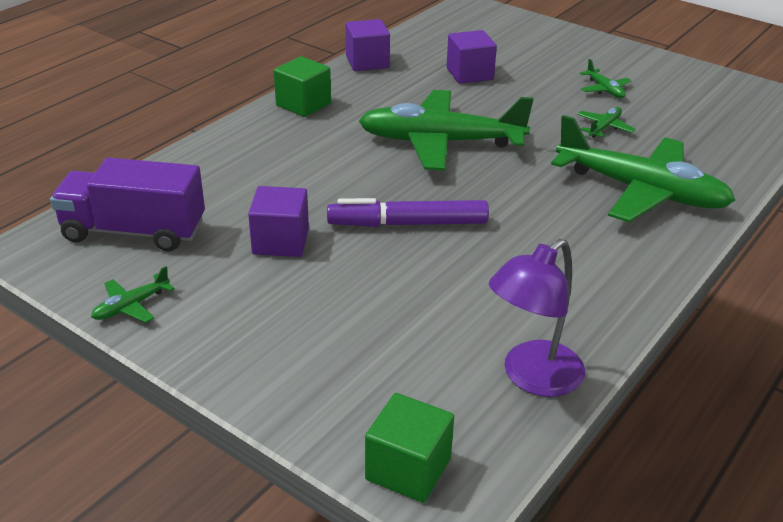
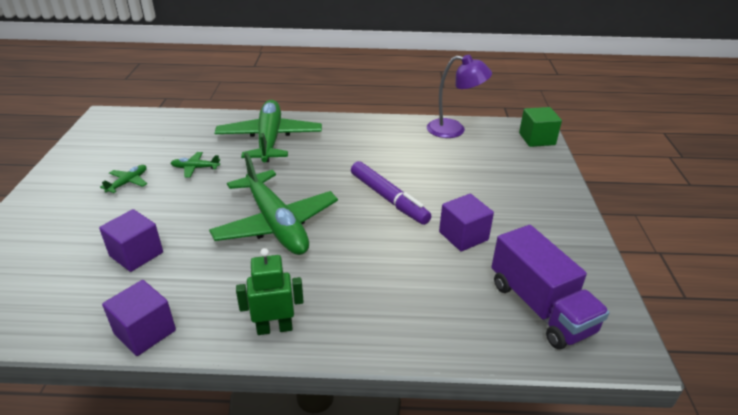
camera: 125 degrees left, 0 degrees up
green plane [91,266,175,323] -> none
green cube [274,56,331,117] -> green robot [236,248,304,335]

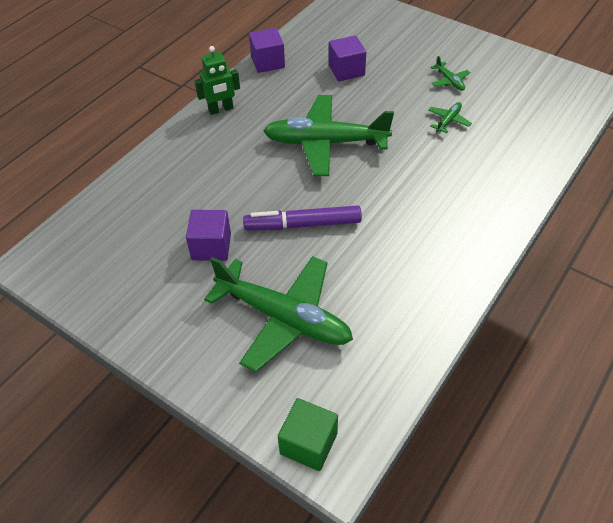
camera: 125 degrees right, 15 degrees up
green plane [215,100,322,162] -> green plane moved to [204,256,353,372]
green robot [236,248,304,335] -> green robot turned 45 degrees clockwise [195,46,240,115]
purple lamp [427,55,492,138] -> none
purple truck [491,225,610,349] -> none

